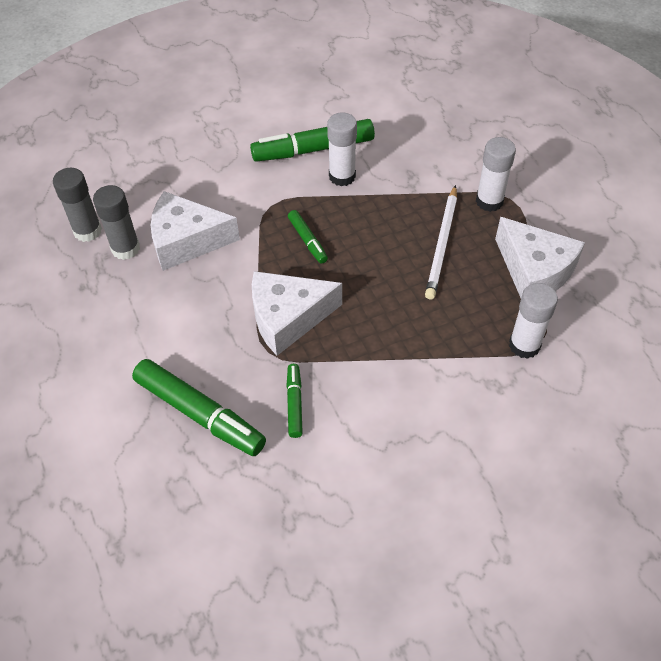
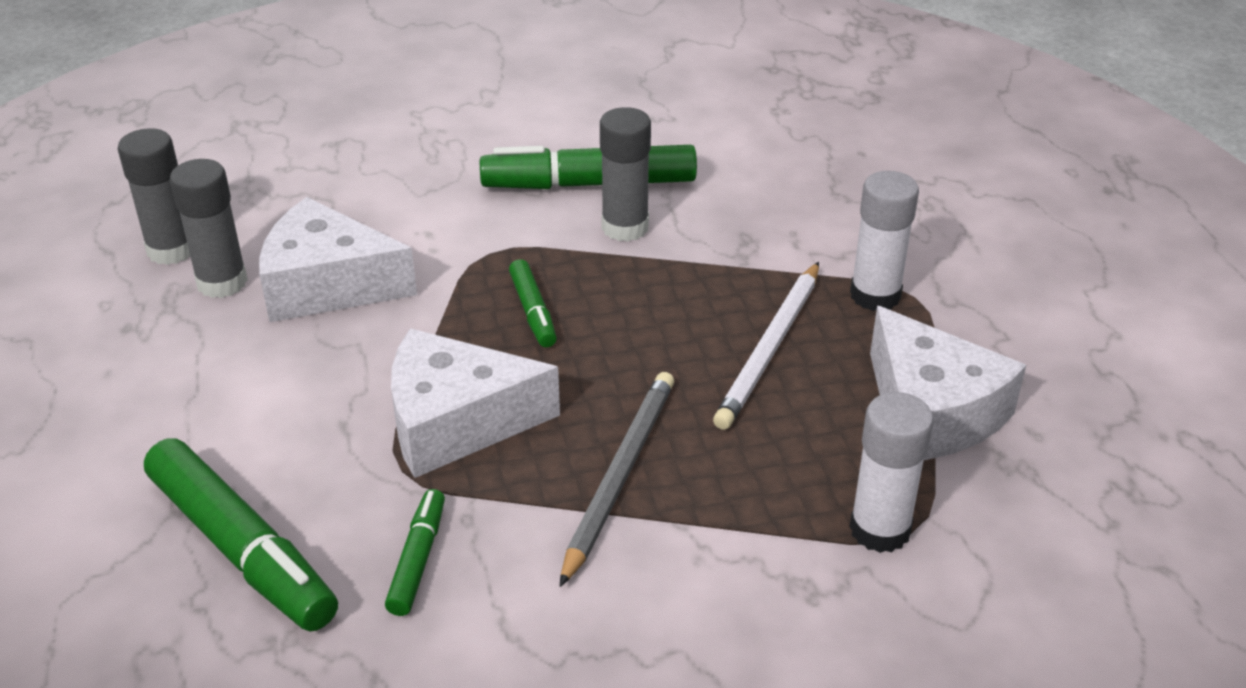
camera: 10 degrees right, 15 degrees down
white glue stick [327,112,357,186] -> grey glue stick [600,107,651,242]
none -> grey pencil [560,372,674,587]

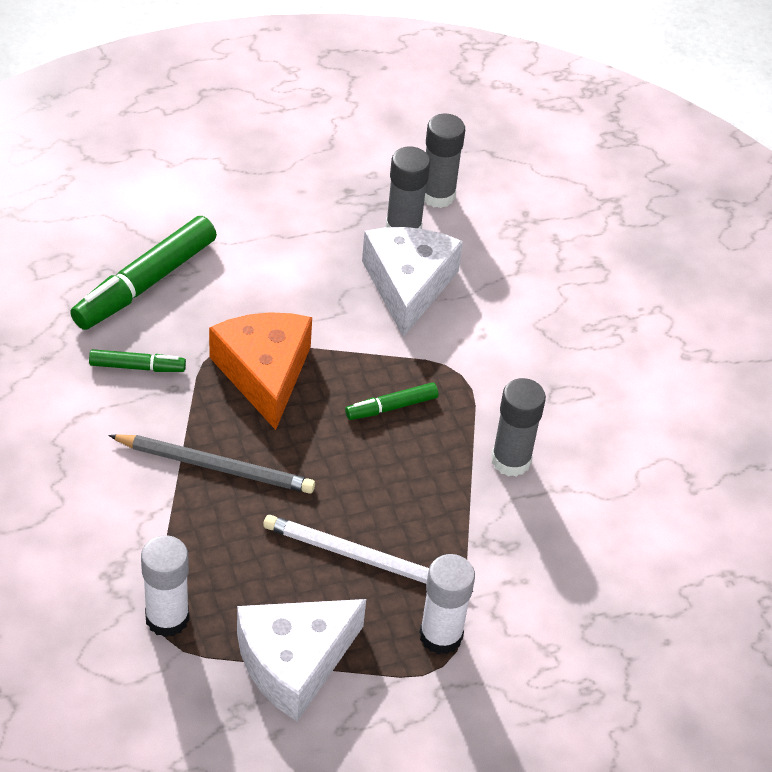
camera: 80 degrees right, 10 degrees up
white cheese [391,328,560,478] -> orange cheese [209,312,312,430]
green marker [480,145,697,189] -> none

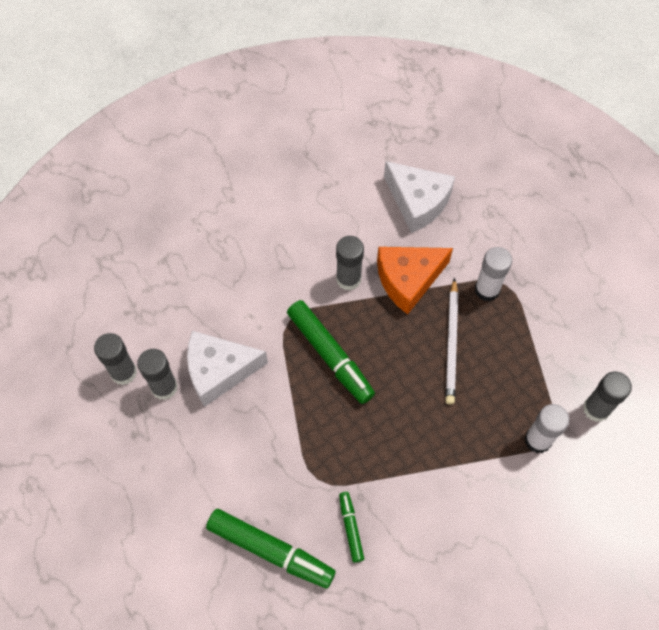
camera: 100 degrees left, 15 degrees up
grey pencil [108,434,315,494] -> none
orange cheese [209,312,312,430] -> orange cheese moved to [377,247,453,314]
white cheese [237,599,366,722] -> white cheese moved to [384,161,455,233]
green marker [345,382,438,420] -> green marker [287,300,375,404], size x1.94
none -> grey glue stick [583,372,632,422]

